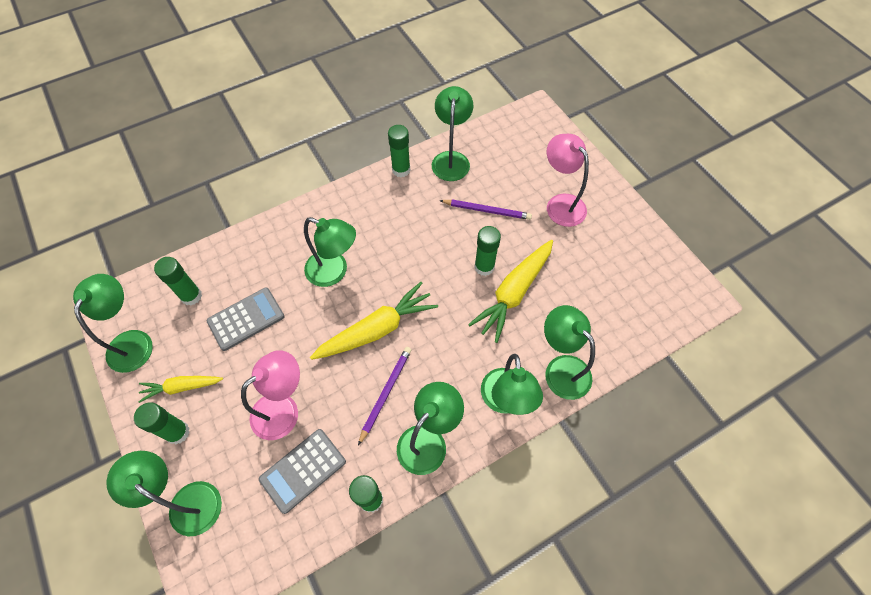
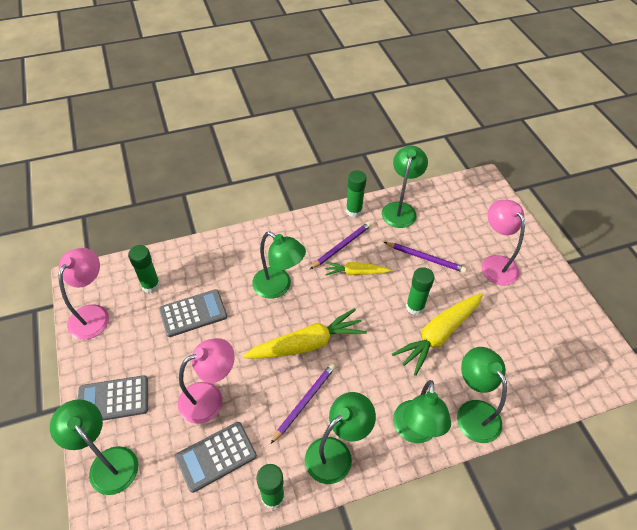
camera: 10 degrees right, 10 degrees down
green lamp [73,274,153,373] -> pink lamp [58,248,109,340]
green glue stick [134,402,190,444] -> grey calculator [78,375,148,421]
yellow carrot [138,376,223,403] -> yellow carrot moved to [325,262,391,275]
none -> purple pencil [310,222,371,269]

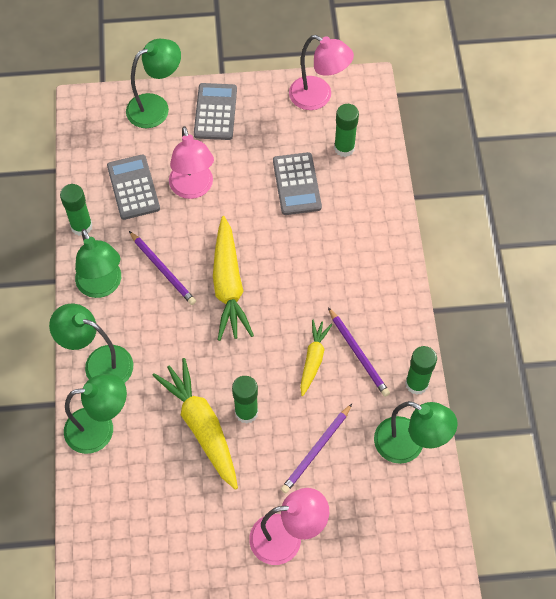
camera: 105 degrees right, 10 degrees up
green lamp [252,232,306,299] -> none

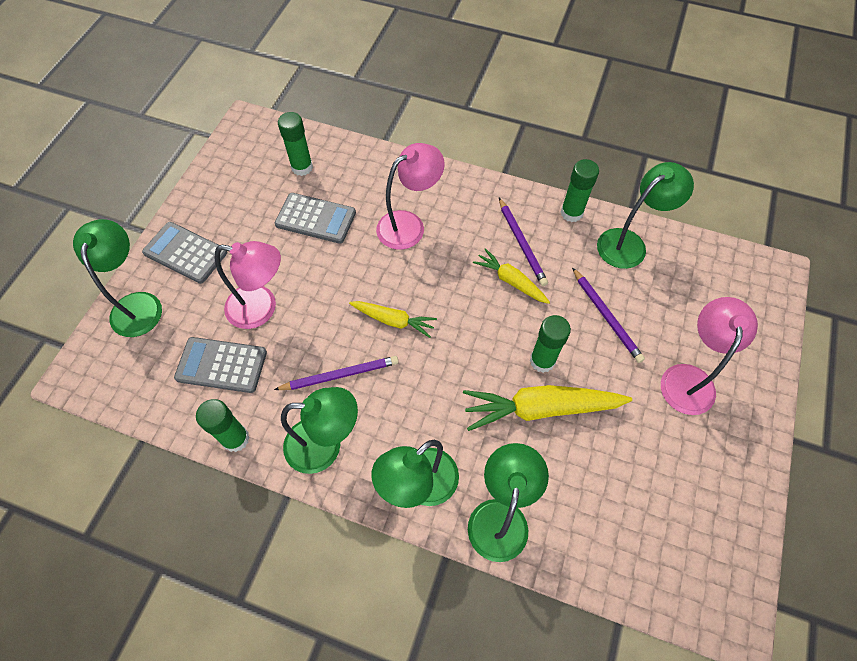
camera: 65 degrees left, 0 degrees up
yellow carrot [213,216,254,341] -> yellow carrot [349,301,437,338], size x0.58
pink lamp [289,35,354,110] -> pink lamp moved to [376,143,445,250]
purple pencil [328,307,390,397] -> purple pencil turned 75 degrees clockwise [499,198,548,286]

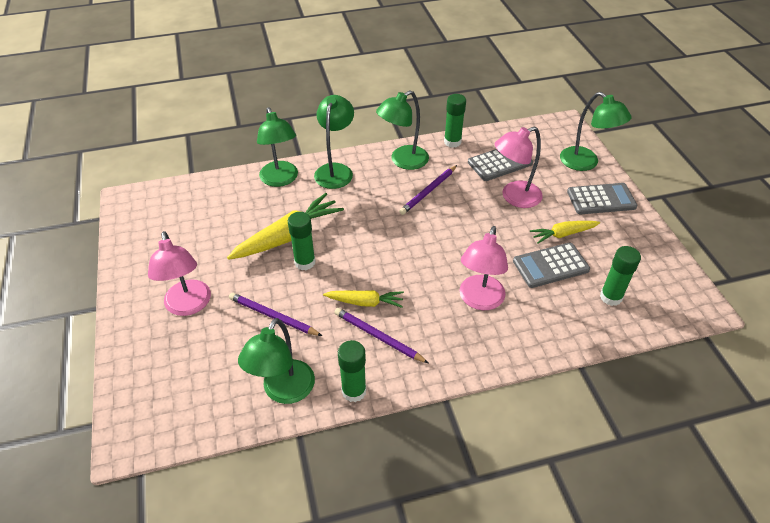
camera: 145 degrees right, 15 degrees down
yellow carrot [349,301,437,338] -> yellow carrot moved to [530,221,600,244]

